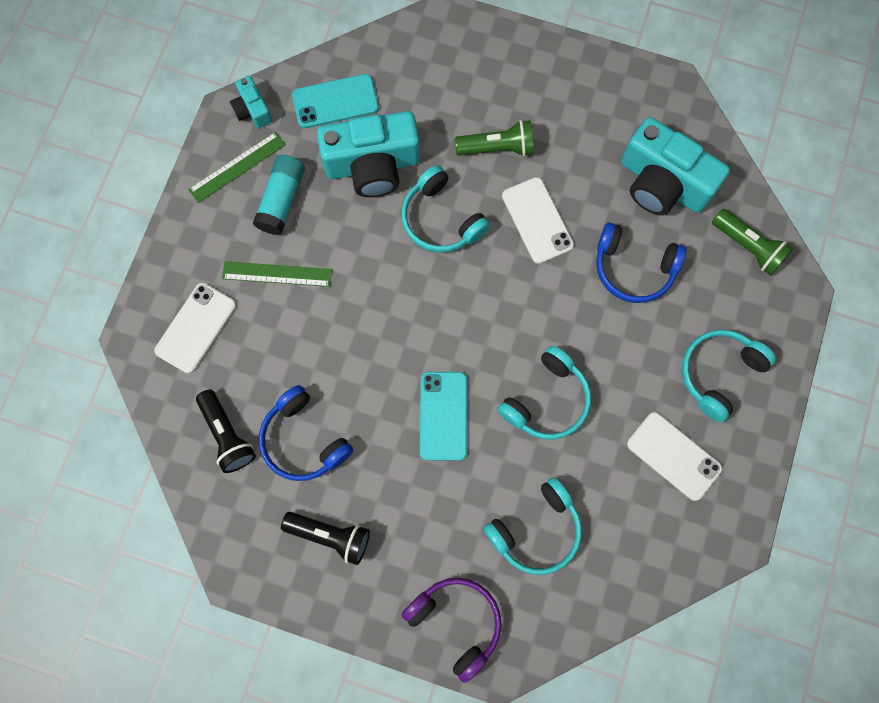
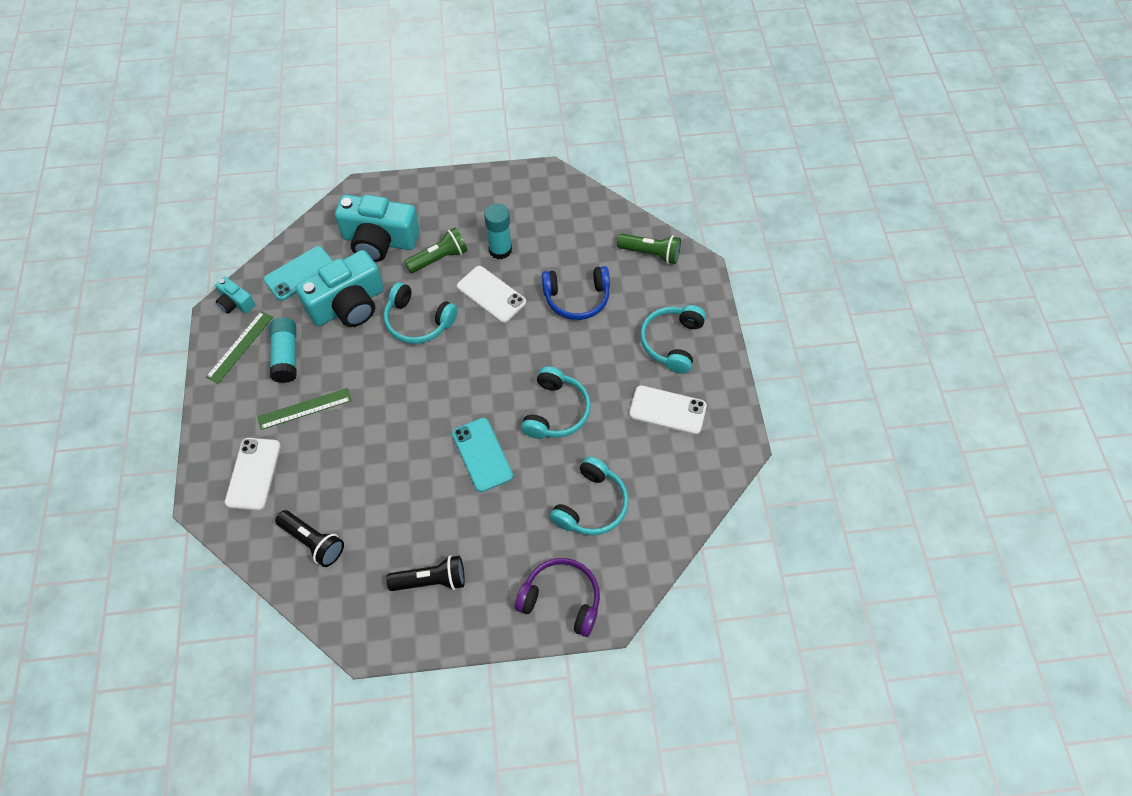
camera: 25 degrees left, 15 degrees down
blue headphones [259,385,353,481] -> none
turquoise camera [621,117,730,215] -> turquoise camera moved to [335,195,420,262]
none -> turquoise glue stick [484,204,512,259]

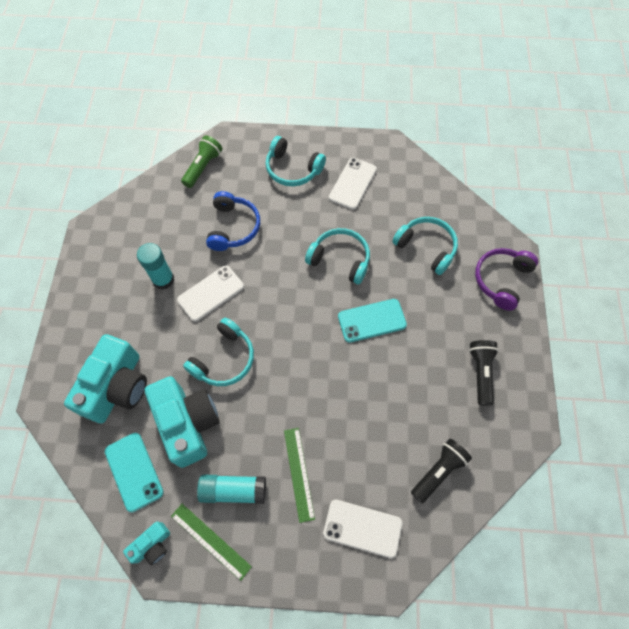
camera: 80 degrees left, 5 degrees up
green flashlight [404,228,468,273] -> none

